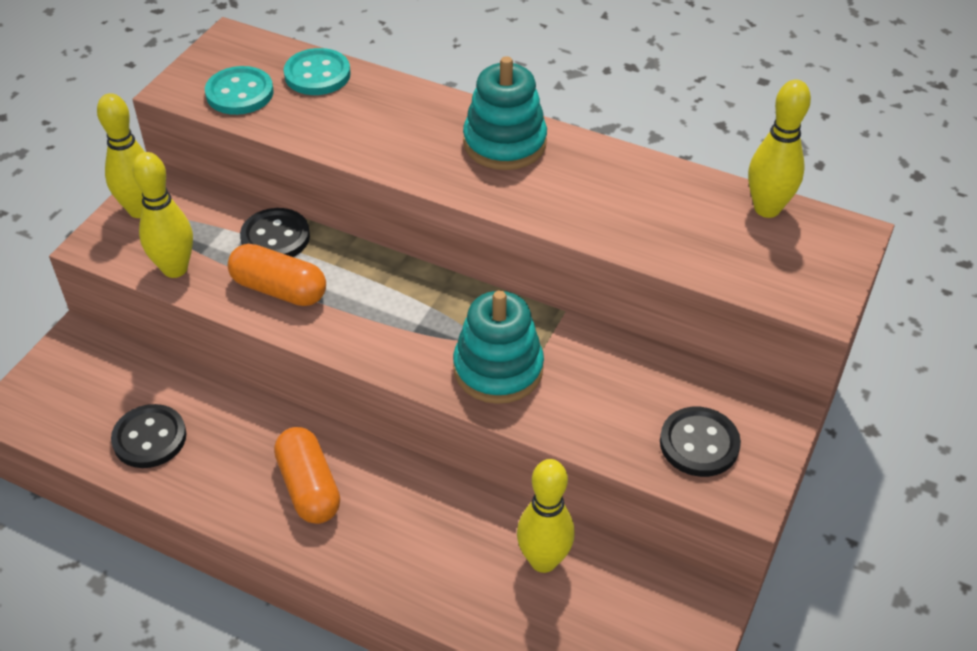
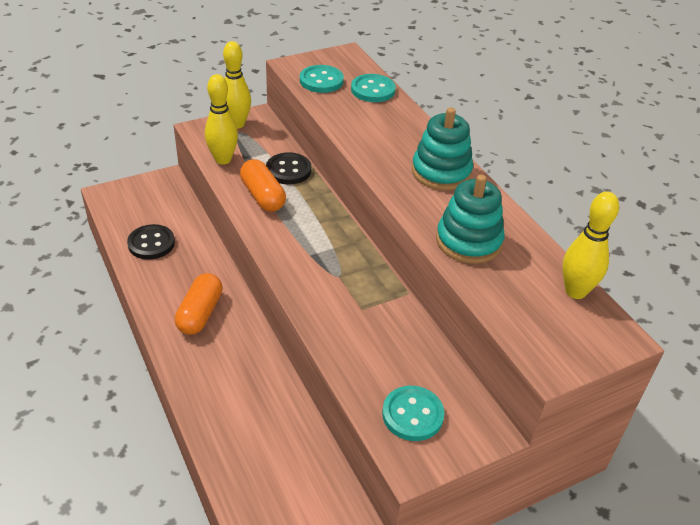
camera: 35 degrees right, 5 degrees down
turquoise stacking toy [453,290,544,404] -> turquoise stacking toy moved to [436,175,504,264]
yellow bowling pin [517,459,575,573] -> none
black button [660,407,741,477] -> turquoise button [382,386,445,441]

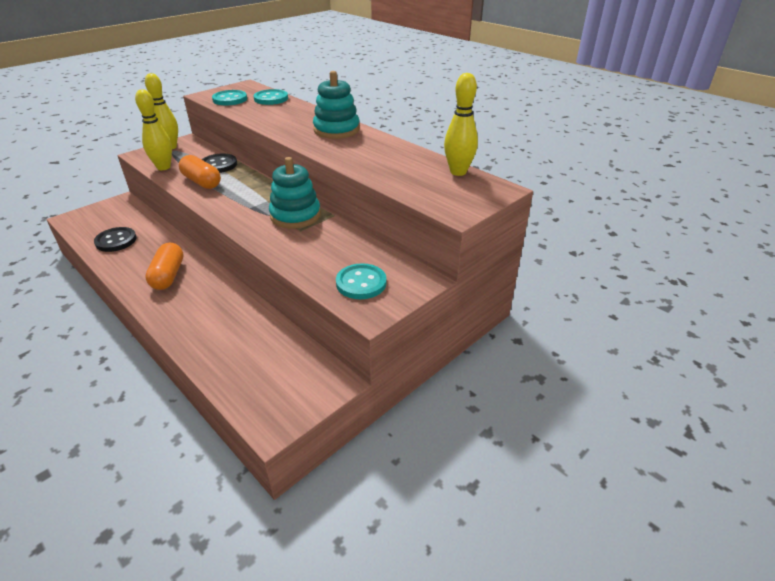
camera: 15 degrees left, 5 degrees down
turquoise stacking toy [436,175,504,264] -> turquoise stacking toy moved to [269,157,321,228]

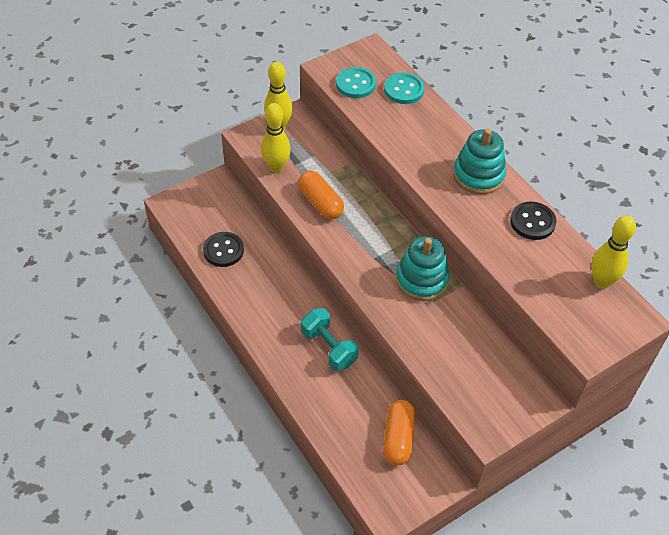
camera: 10 degrees right, 15 degrees up
orange capsule [145,242,184,290] -> orange capsule moved to [383,400,416,465]
black button [202,153,237,173] -> black button moved to [510,202,556,240]
turquoise button [336,263,387,299] -> none
none -> turquoise dumbbell [301,308,359,371]

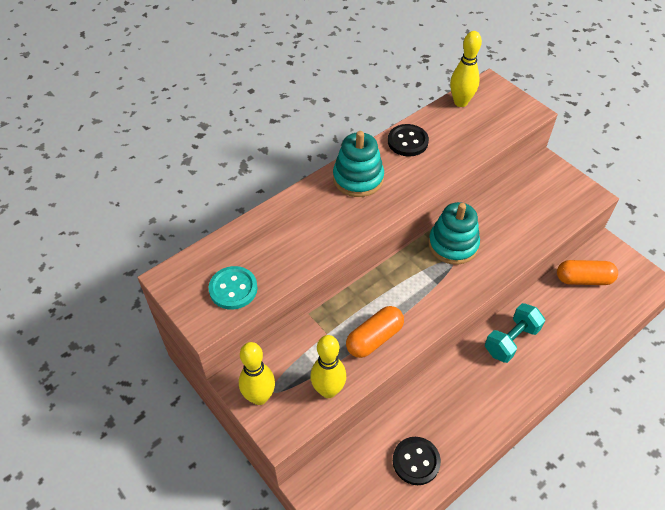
camera: 95 degrees left, 0 degrees up
turquoise button [384,72,425,104] -> none

